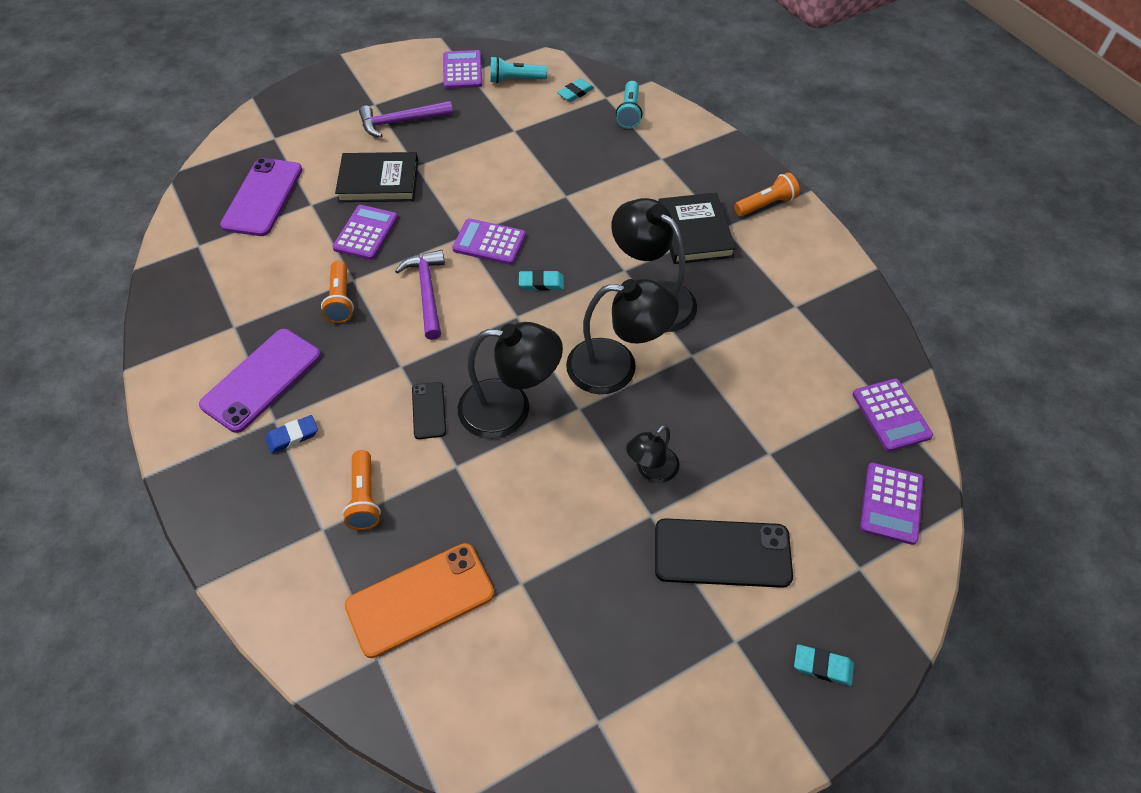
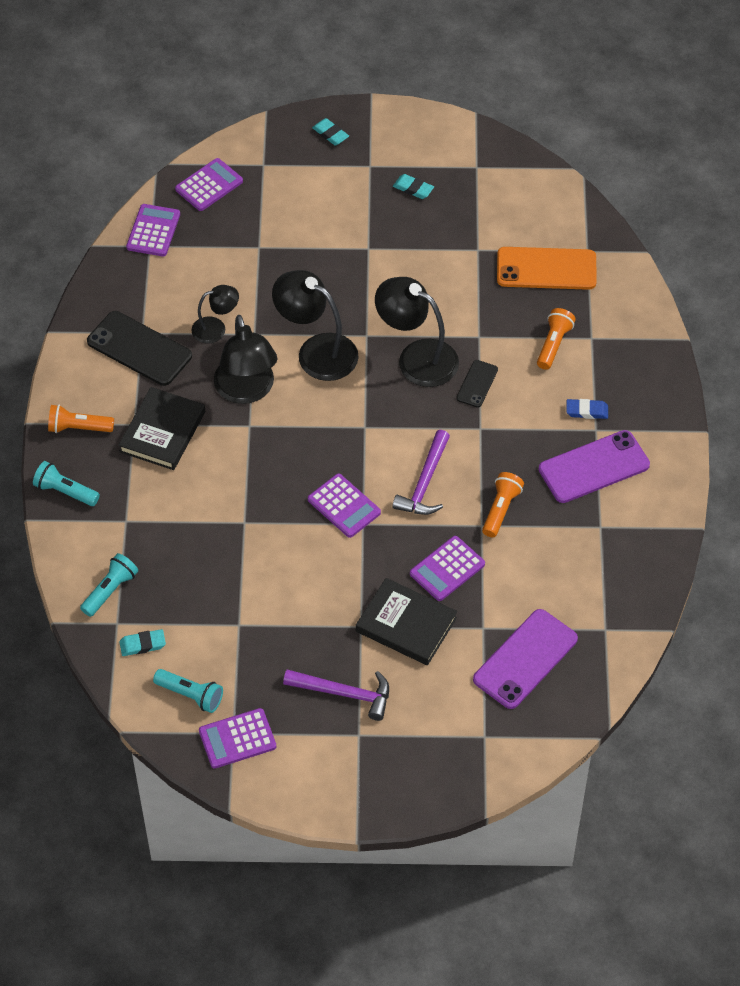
camera: 150 degrees left, 0 degrees up
purple calculator [443,50,482,89] -> purple calculator turned 45 degrees clockwise [199,708,276,769]
turquoise eraser [519,270,564,291] -> turquoise eraser moved to [393,174,434,199]
black lamp [626,425,680,483] -> black lamp moved to [191,285,239,344]
black phone [655,518,793,588] -> black phone moved to [87,311,192,386]
none -> turquoise flashlight [33,461,100,506]

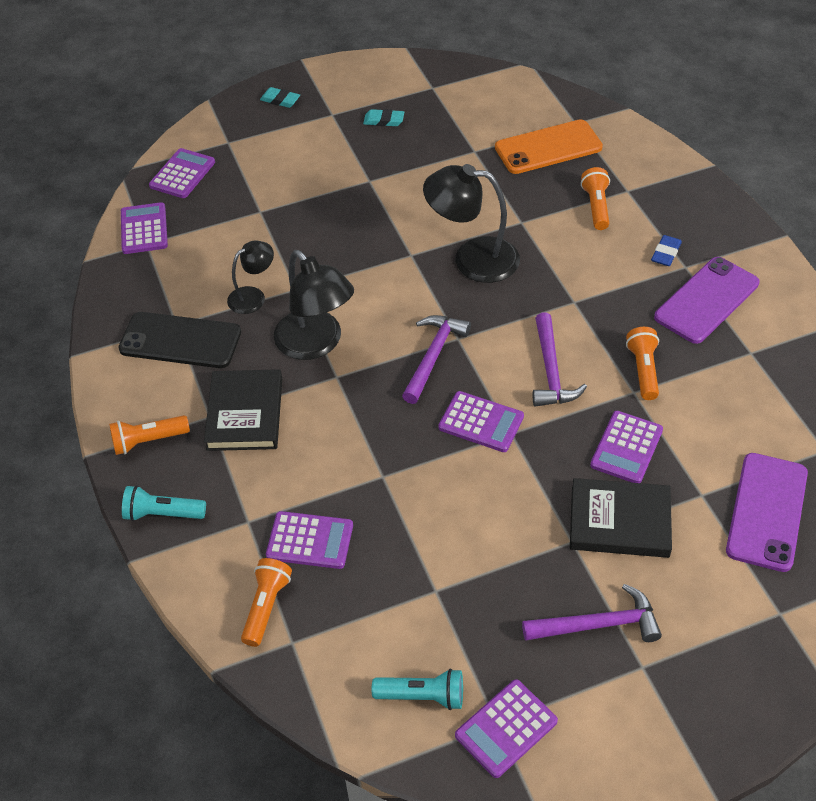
camera: 20 degrees left, 5 degrees down
turquoise flashlight [80,553,138,617] -> orange flashlight [241,558,292,647]
turquoise eraser [119,629,166,656] -> none
black lamp [272,270,359,381] -> none
black phone [456,360,498,408] -> none
blue eraser [566,399,608,419] -> blue eraser turned 45 degrees counterclockwise [651,235,682,266]
none -> purple calculator [266,511,353,569]
none -> purple hammer [402,315,471,404]

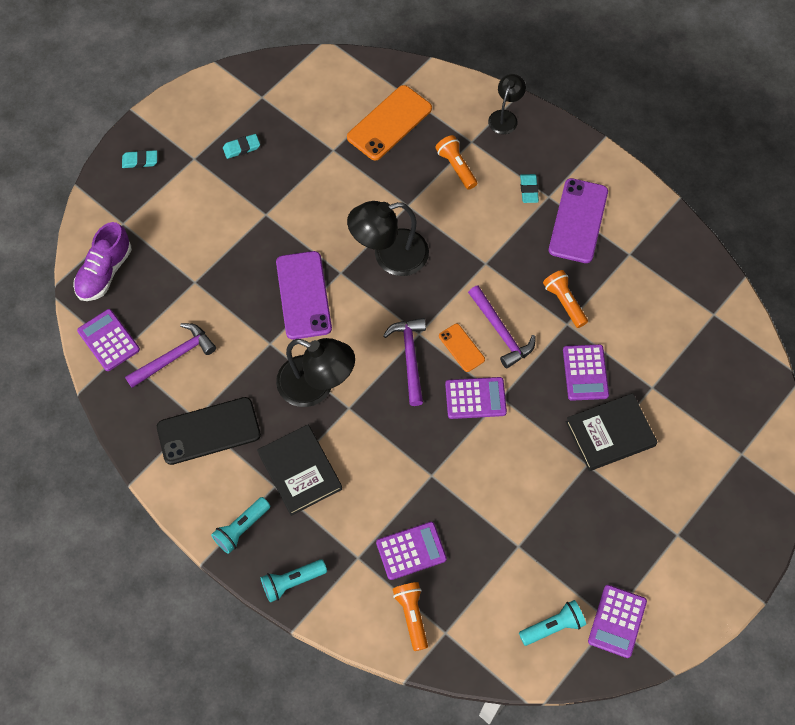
camera: 30 degrees left, 15 degrees up
orange flashlight [109,415,190,455] -> turquoise flashlight [211,497,270,554]
purple calculator [149,148,215,198] -> purple shoe [73,222,132,301]
black lamp [227,240,274,314] -> black lamp moved to [488,74,526,134]
purple hammer [522,584,662,642] -> purple hammer moved to [125,323,216,388]
blue eraser [651,235,682,266] -> turquoise eraser [520,174,539,203]
purple phone [726,453,808,572] -> purple phone moved to [276,251,332,340]
none -> orange phone [439,324,485,372]

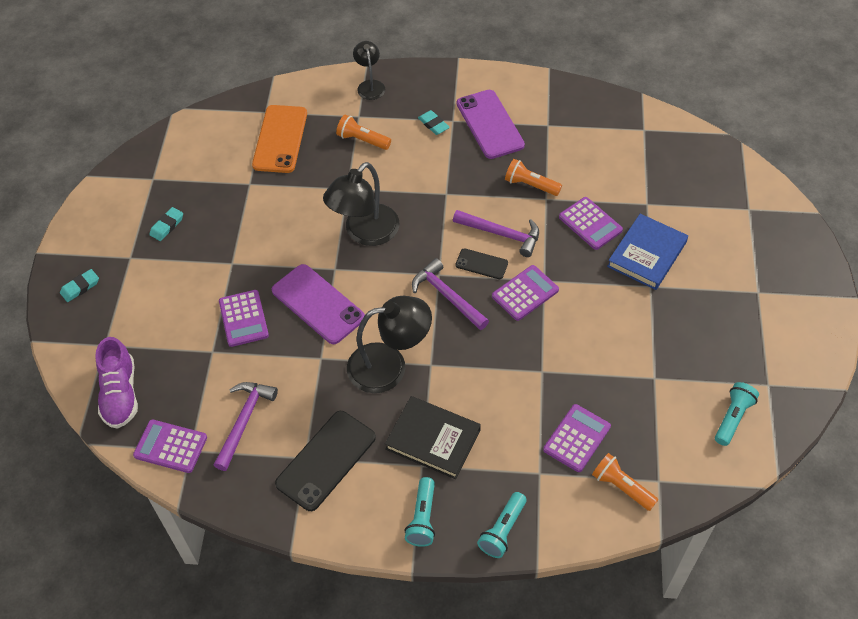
camera: 35 degrees left, 10 degrees down
orange phone [439,324,485,372] -> black phone [455,248,508,279]
black book [566,393,657,471] -> blue book [607,214,688,290]
purple calculator [588,585,647,658] -> purple calculator moved to [219,290,269,347]

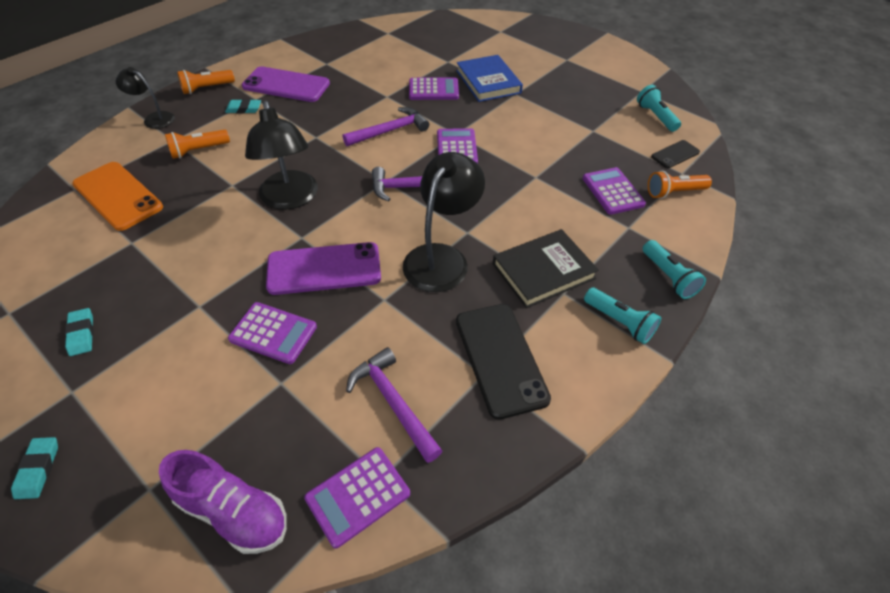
camera: 55 degrees left, 5 degrees down
black phone [455,248,508,279] -> black phone moved to [651,140,700,168]
orange flashlight [505,159,562,196] -> orange flashlight moved to [177,70,235,94]

